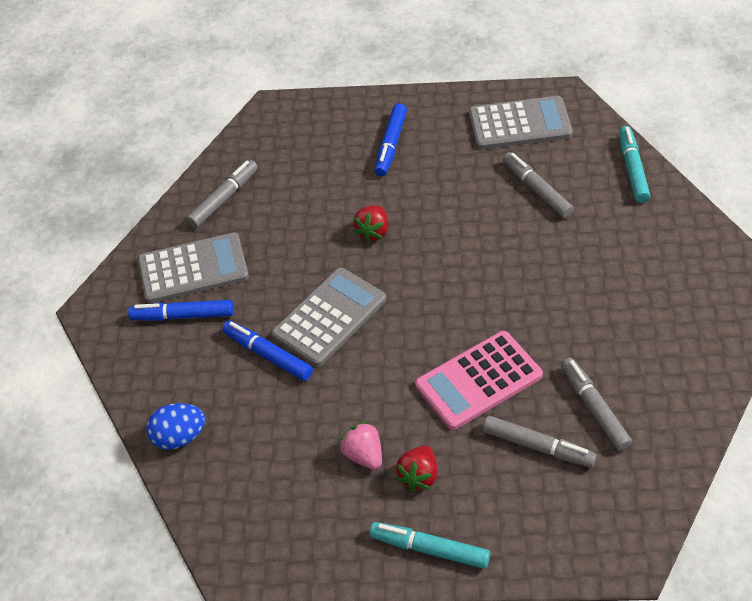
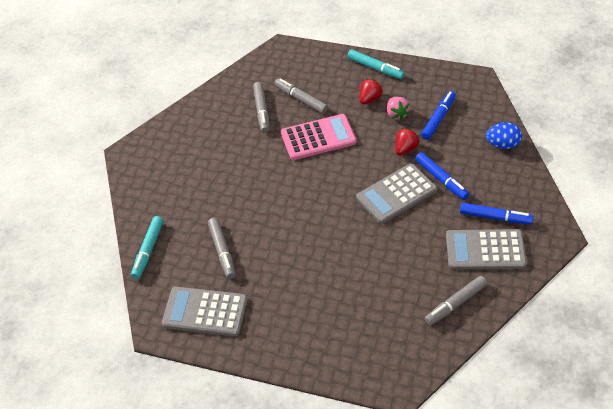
camera: 165 degrees left, 0 degrees up
red strawberry [353,205,389,242] -> red strawberry moved to [395,128,420,155]
blue marker [374,103,407,176] -> blue marker moved to [421,91,456,140]

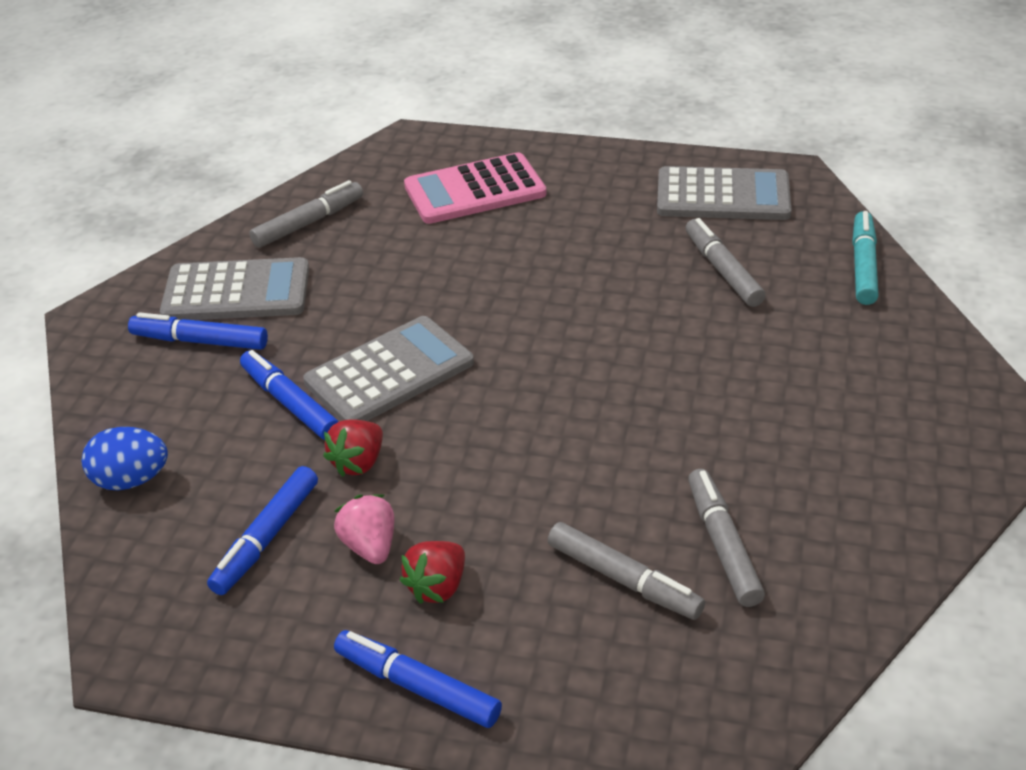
camera: 175 degrees right, 10 degrees down
pink calculator [281,114,356,160] -> pink calculator moved to [404,152,546,224]
turquoise marker [347,49,405,79] -> blue marker [334,630,502,728]

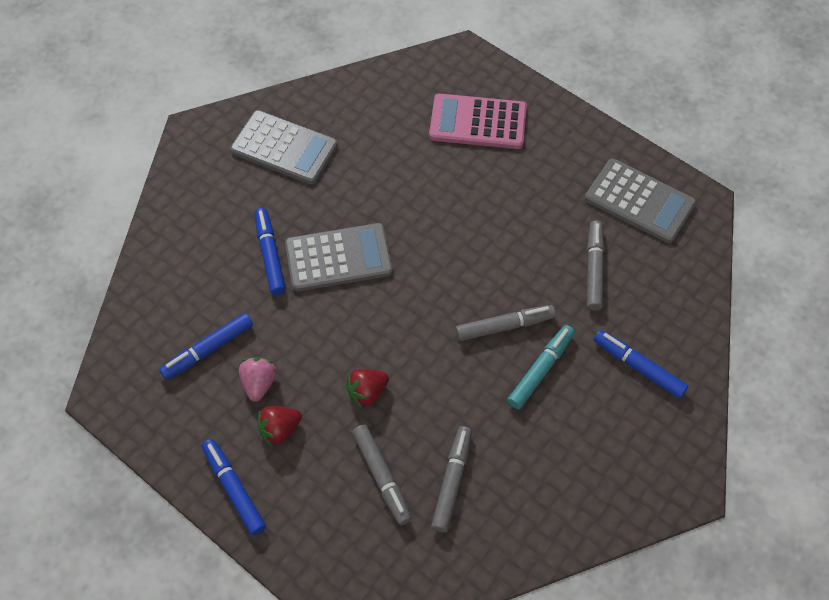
camera: 25 degrees right, 20 degrees up
blue egg [82,427,168,490] -> none
blue marker [128,312,268,350] -> blue marker moved to [594,330,688,399]
grey marker [249,180,363,248] -> grey marker moved to [456,305,556,341]
red strawberry [323,419,383,477] -> red strawberry moved to [345,369,389,408]
turquoise marker [852,211,879,305] -> turquoise marker moved to [507,325,575,409]

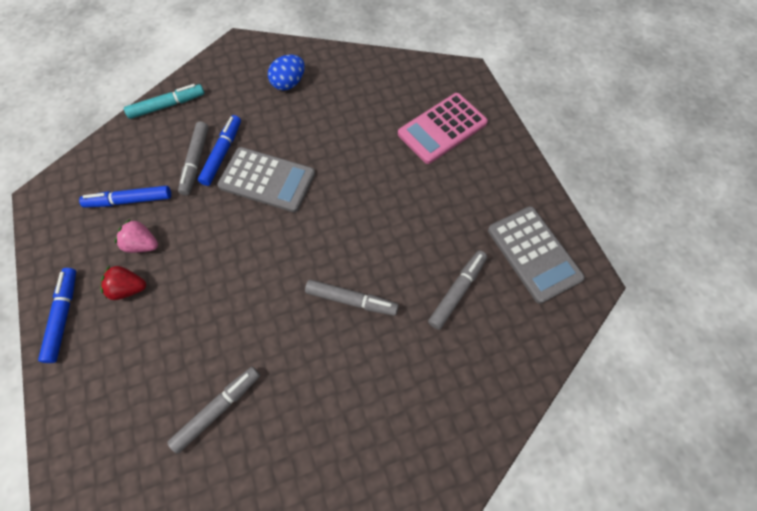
camera: 30 degrees right, 5 degrees up
grey calculator [230,110,338,184] -> blue egg [268,55,305,91]
pink strawberry [239,357,277,402] -> pink strawberry turned 105 degrees counterclockwise [115,219,158,253]
red strawberry [345,369,389,408] -> none
grey marker [352,425,412,525] -> grey marker moved to [178,121,209,195]
pink calculator [429,94,527,149] -> pink calculator turned 75 degrees counterclockwise [398,93,488,164]
turquoise marker [507,325,575,409] -> turquoise marker moved to [124,84,205,119]
blue marker [594,330,688,399] -> none

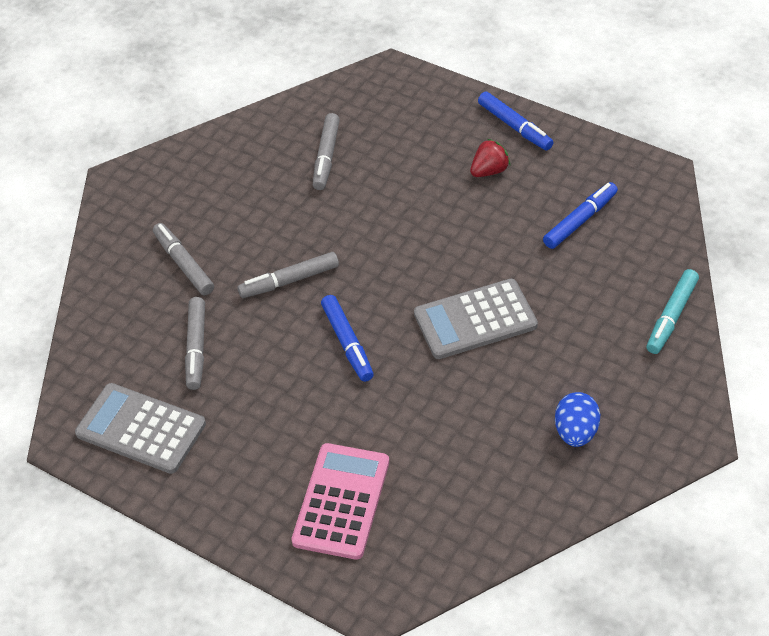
camera: 145 degrees right, 15 degrees down
pink strawberry [115,219,158,253] -> none
grey marker [178,121,209,195] -> grey marker moved to [153,223,214,295]
blue marker [198,115,241,186] -> blue marker moved to [321,295,374,382]

